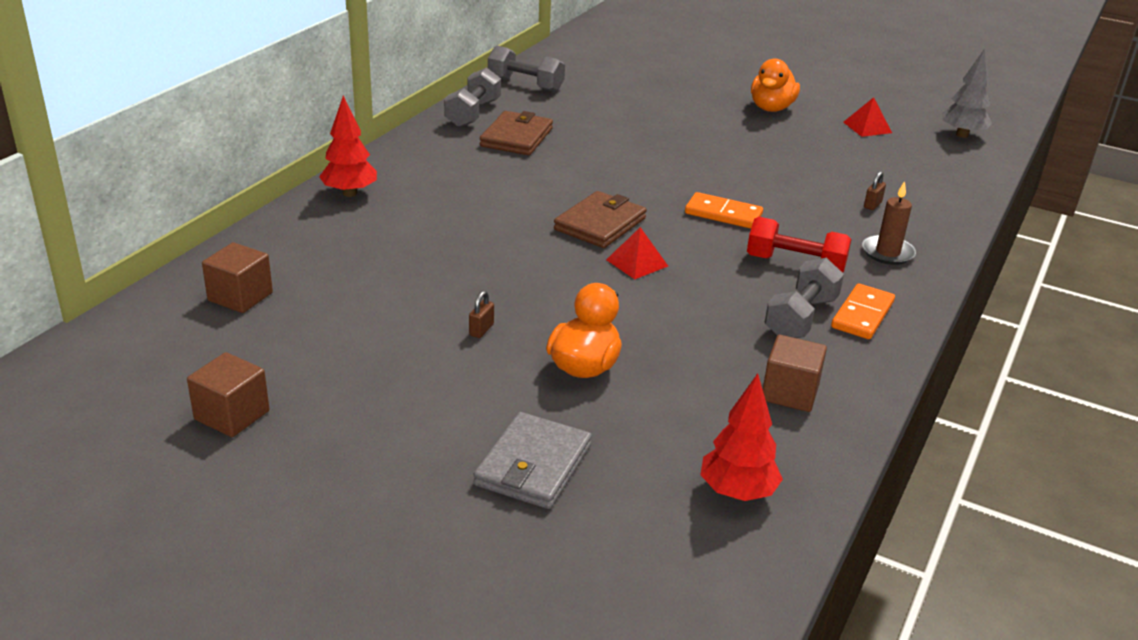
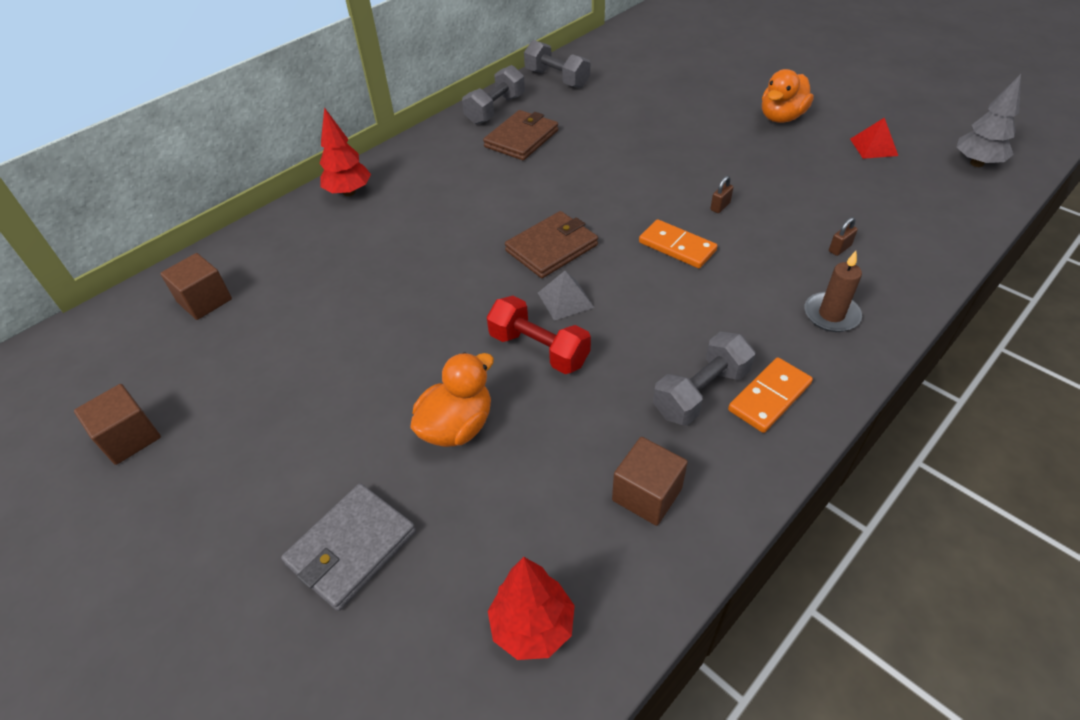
camera: 20 degrees right, 15 degrees up
brown padlock [469,291,494,338] -> brown padlock moved to [710,176,734,213]
red pyramid [606,227,668,279] -> grey pyramid [538,271,594,321]
red dumbbell [747,217,852,273] -> red dumbbell moved to [487,296,591,374]

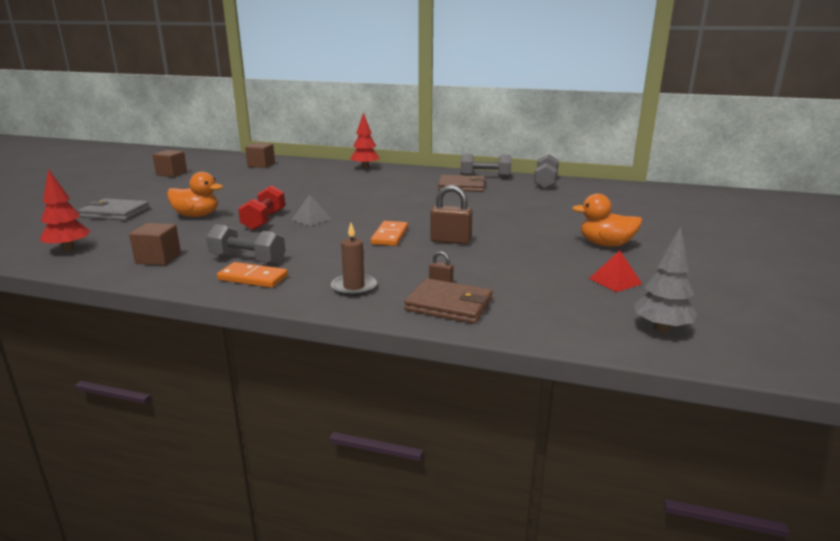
camera: 60 degrees right, 25 degrees down
brown wallet [505,211,598,278] -> brown wallet moved to [404,278,493,324]
brown padlock [710,176,734,213] -> brown padlock [430,185,473,244], size x2.02

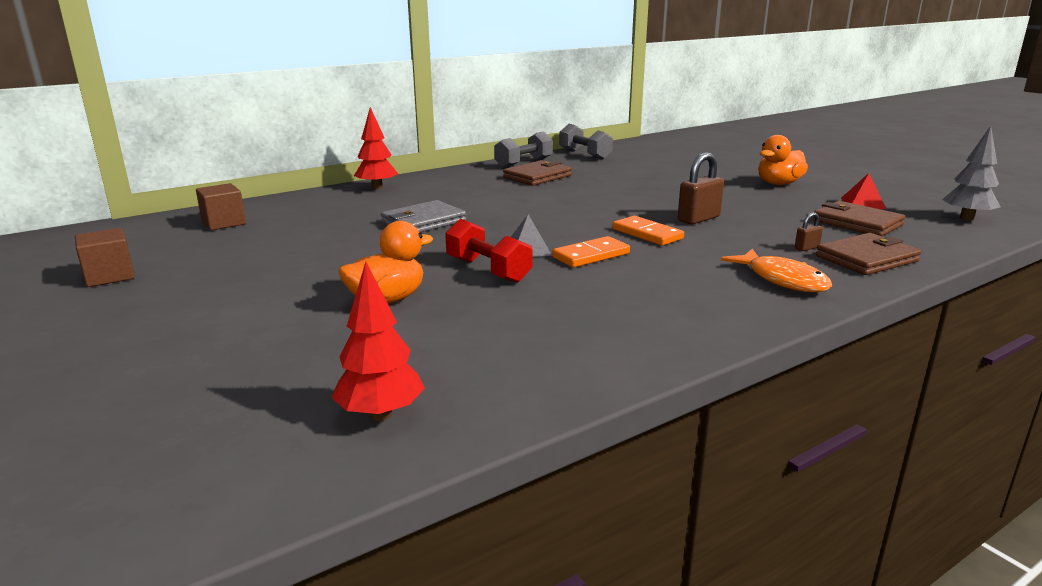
camera: 50 degrees left, 0 degrees up
grey wallet [78,198,150,221] -> grey wallet moved to [381,200,466,232]
brown cube [129,223,181,265] -> none
grey dumbbell [206,224,286,265] -> none
orange domino [217,262,288,288] -> orange domino moved to [552,236,630,267]
brown candle [331,223,377,296] -> orange fish [721,248,832,292]
none -> brown wallet [813,201,905,236]

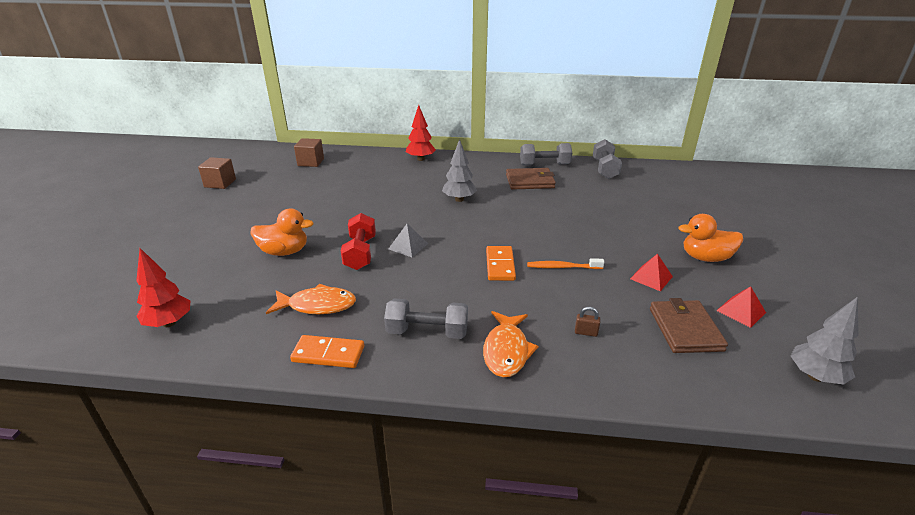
camera: 40 degrees right, 10 degrees up
grey wallet [381,200,466,232] -> none
orange domino [552,236,630,267] -> orange domino moved to [290,335,364,368]
brown padlock [678,152,724,224] -> orange toothbrush [527,258,604,269]
brown wallet [816,233,921,275] -> none
none -> orange fish [266,284,356,314]
none -> grey dumbbell [384,299,468,339]
none -> grey tree [442,139,477,202]
none -> red pyramid [630,254,673,291]

